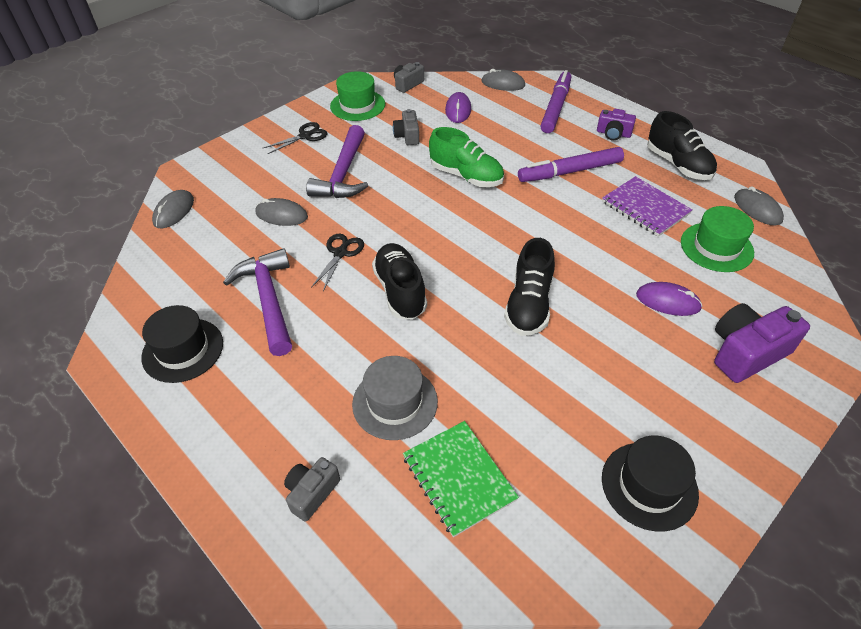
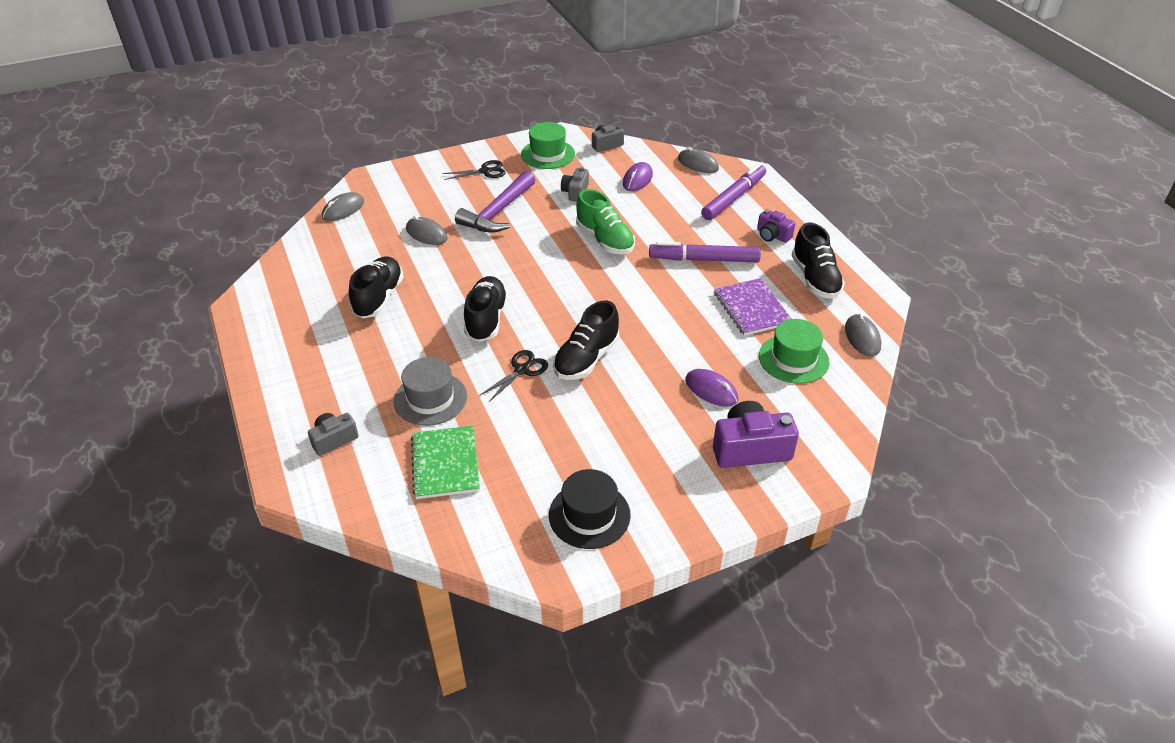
camera: 20 degrees right, 5 degrees down
black hat [141,305,223,383] -> none
purple hammer [223,248,292,356] -> black shoe [349,256,404,319]
black scissors [311,234,364,291] -> black scissors moved to [479,350,548,402]

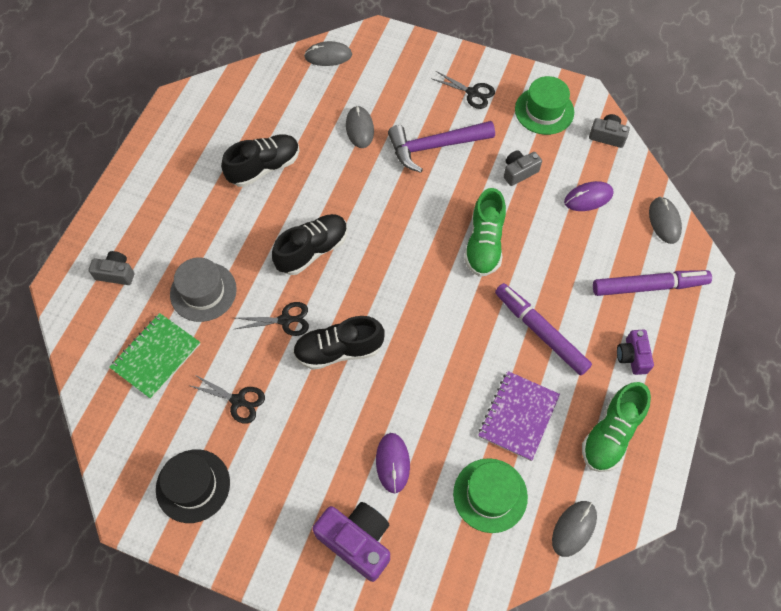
camera: 45 degrees right, 20 degrees up
black shoe [792,223,845,299] -> green shoe [582,382,651,472]
none -> black scissors [188,374,265,424]

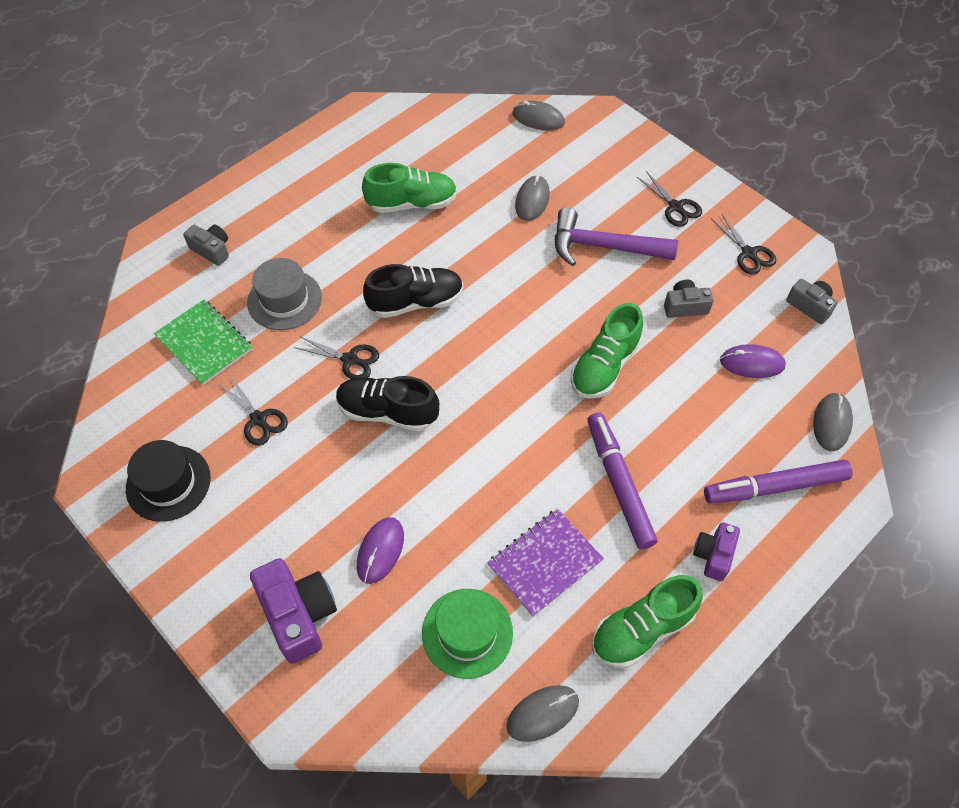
camera: 25 degrees right, 5 degrees down
green notebook [109,313,200,399] -> green notebook turned 75 degrees clockwise [154,299,253,385]
black shoe [221,134,300,187] -> green shoe [362,163,457,213]
green hat [515,76,574,135] -> black scissors [711,213,776,275]
purple marker [593,270,712,296] -> purple marker turned 150 degrees clockwise [704,460,853,503]

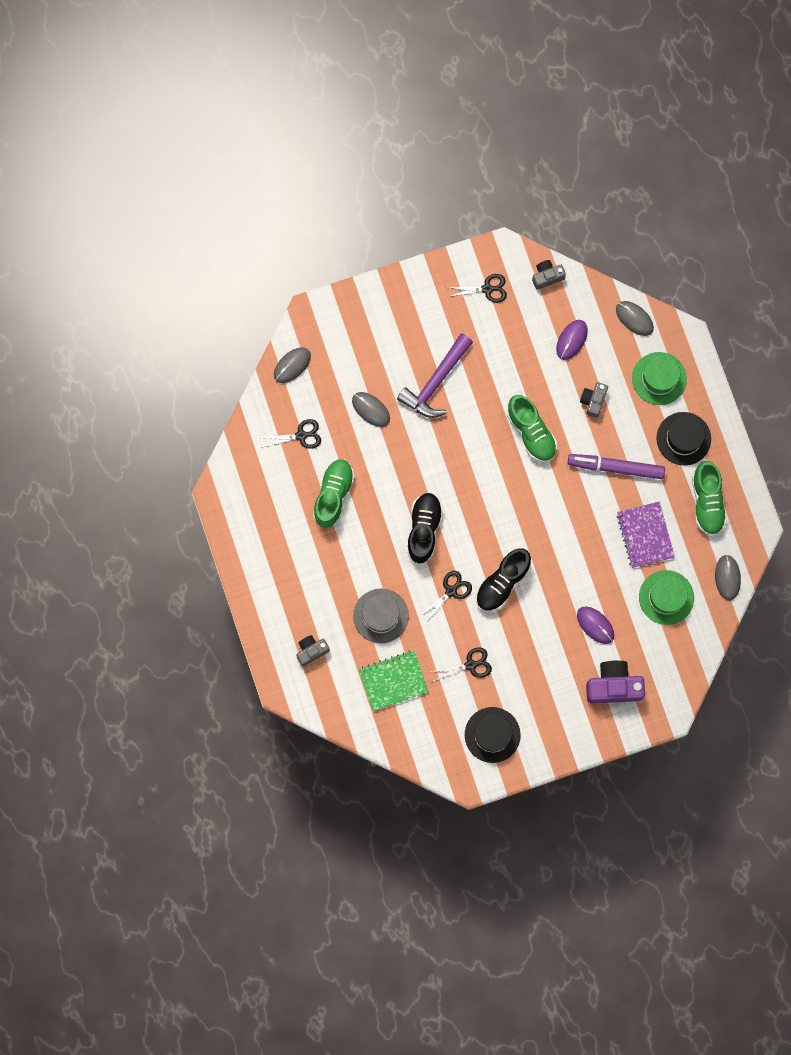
camera: 65 degrees left, 20 degrees up
black scissors [637,171,702,227] -> black scissors moved to [261,419,321,449]
grey camera [664,280,714,318] -> grey camera moved to [580,382,608,418]
purple camera [693,522,740,581] -> black hat [657,412,711,465]
purple marker [704,460,853,503] -> green hat [632,352,687,405]

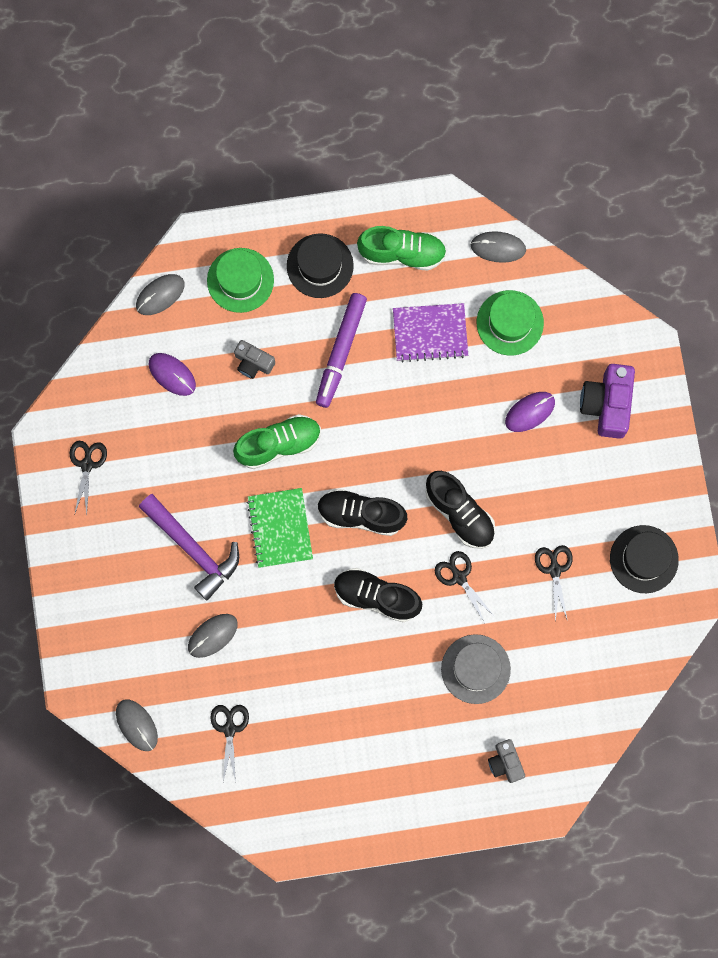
camera: 80 degrees left, 0 degrees up
green shoe [313,459,355,528] -> none
green notebook [358,650,429,711] -> green notebook moved to [247,488,313,568]
grey camera [532,260,566,290] -> none
none -> black shoe [317,489,407,536]

